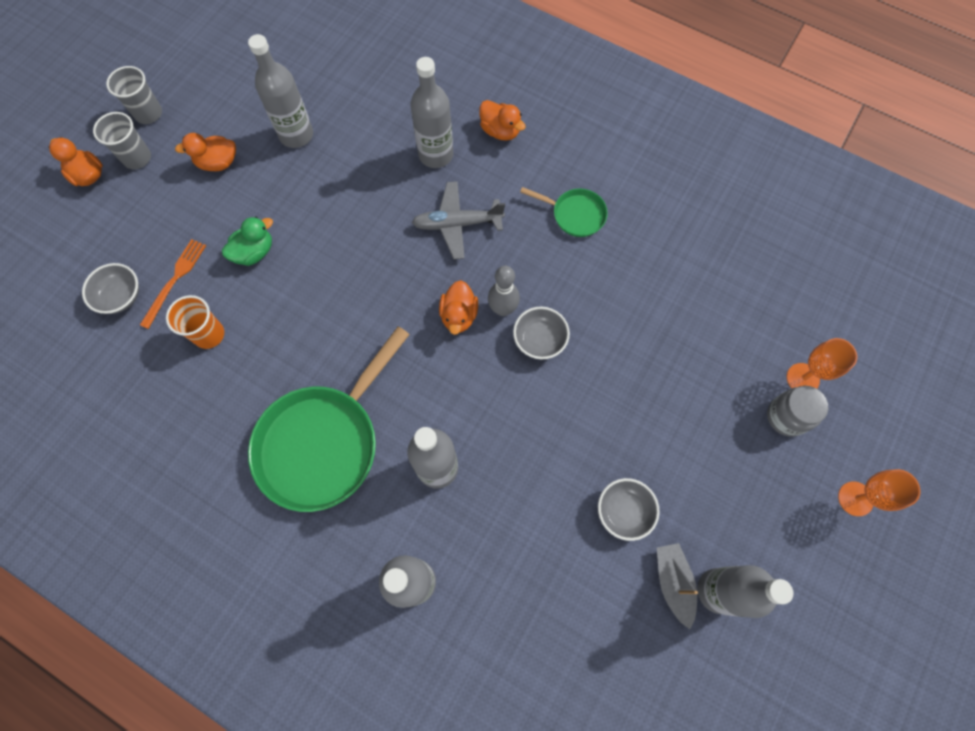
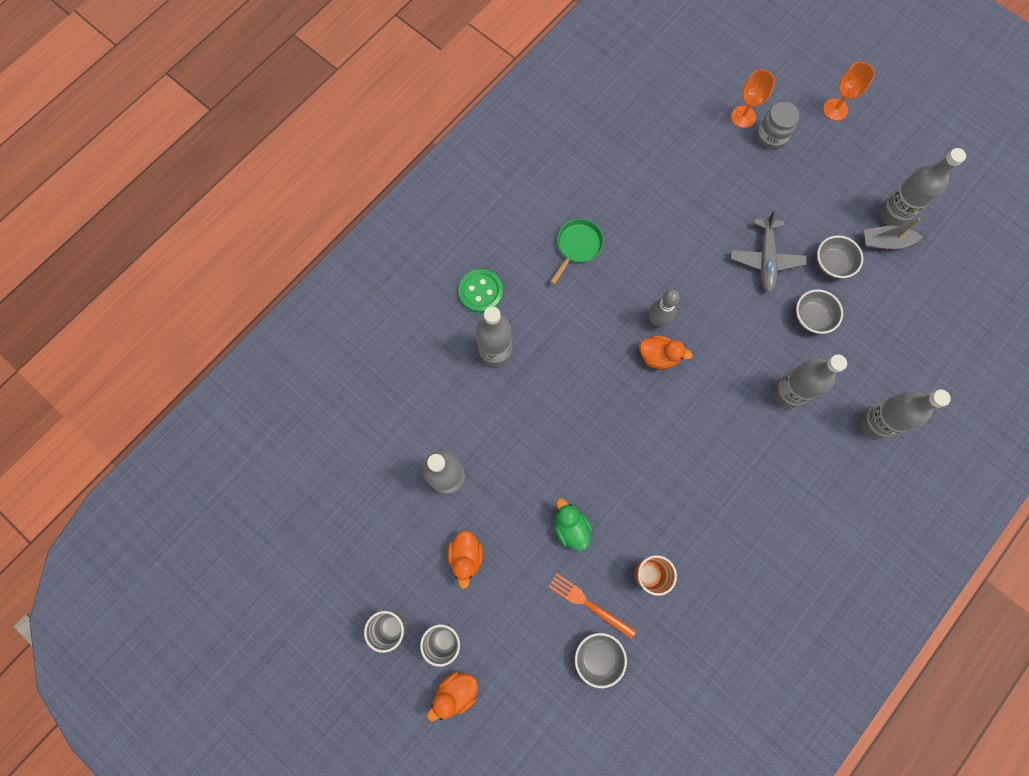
camera: 80 degrees left, 5 degrees up
green pan [248,326,410,512] -> none
grey plane [412,181,505,259] -> grey plane moved to [731,210,807,292]
orange duck [479,100,526,141] -> green button [459,269,503,313]
grey bowl [513,307,570,359] -> grey bowl moved to [796,289,843,334]

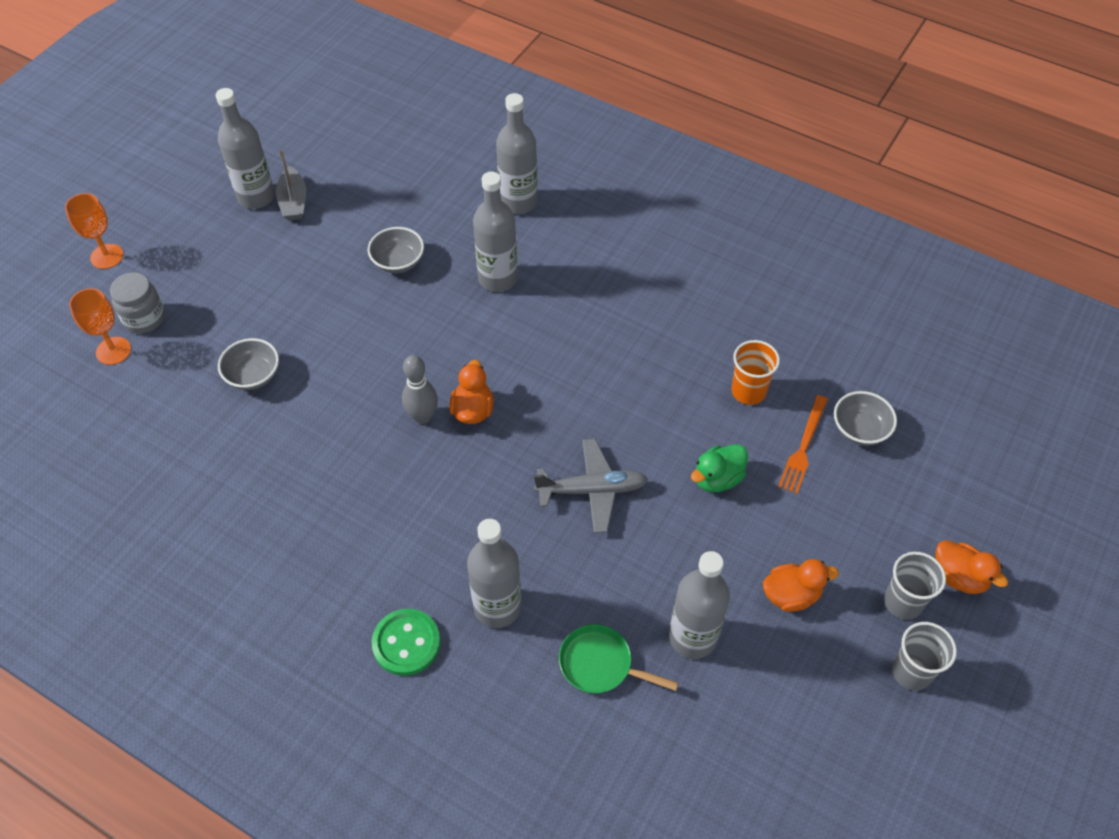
camera: 100 degrees left, 20 degrees down
green pan [550,219,604,285] -> green pan moved to [559,624,679,694]
grey plane [731,210,807,292] -> grey plane moved to [534,439,648,533]
grey bowl [817,235,863,278] -> grey bowl moved to [218,338,279,390]

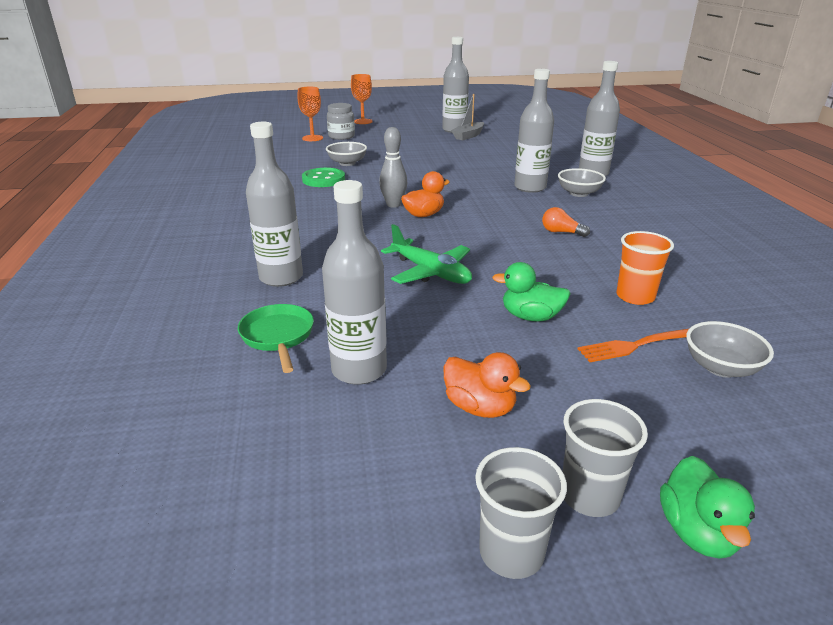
camera: 50 degrees right, 25 degrees down
grey bowl [368,227,424,273] -> grey bowl moved to [558,168,606,197]
green button [372,609,440,676] -> green button moved to [302,167,345,187]
grey plane [534,439,648,533] -> green plane [381,224,472,284]
orange duck [935,540,1008,594] -> green duck [660,456,755,559]
none -> orange light bulb [542,207,590,237]

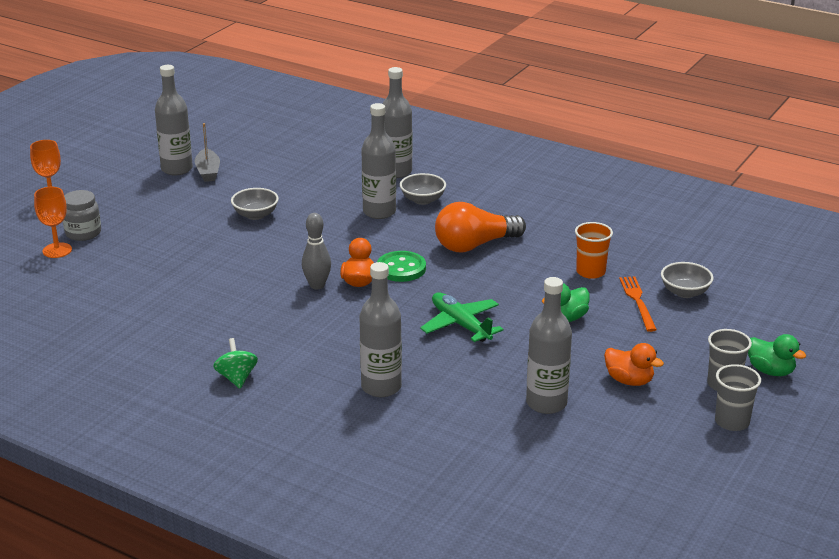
camera: 50 degrees left, 0 degrees up
green pan [238,304,314,373] -> none
green button [302,167,345,187] -> green button moved to [377,251,426,282]
grey bowl [326,142,367,166] -> grey bowl moved to [231,188,279,220]
green plane [381,224,472,284] -> green plane turned 120 degrees counterclockwise [420,292,503,342]
orange duck [443,352,531,418] -> orange duck turned 45 degrees clockwise [604,343,664,386]
orange light bulb [542,207,590,237] -> orange light bulb [435,202,526,252], size x2.20
orange fork [578,328,690,362] -> orange fork turned 150 degrees clockwise [619,276,657,332]
none -> green spinning top [213,338,258,389]

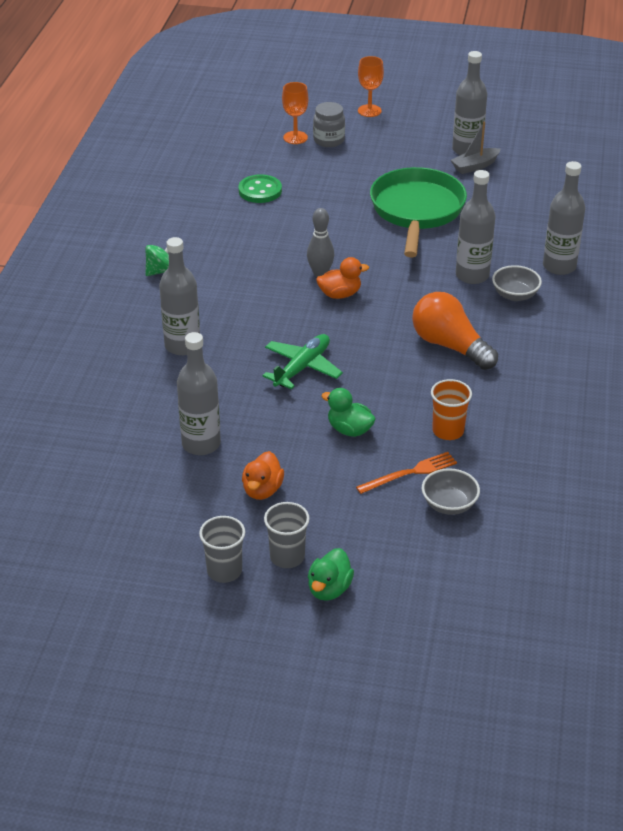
camera: 70 degrees right, 10 degrees up
grey bowl [231,188,279,220] -> green pan [370,167,467,257]
green button [377,251,426,282] -> green button moved to [238,174,282,203]

